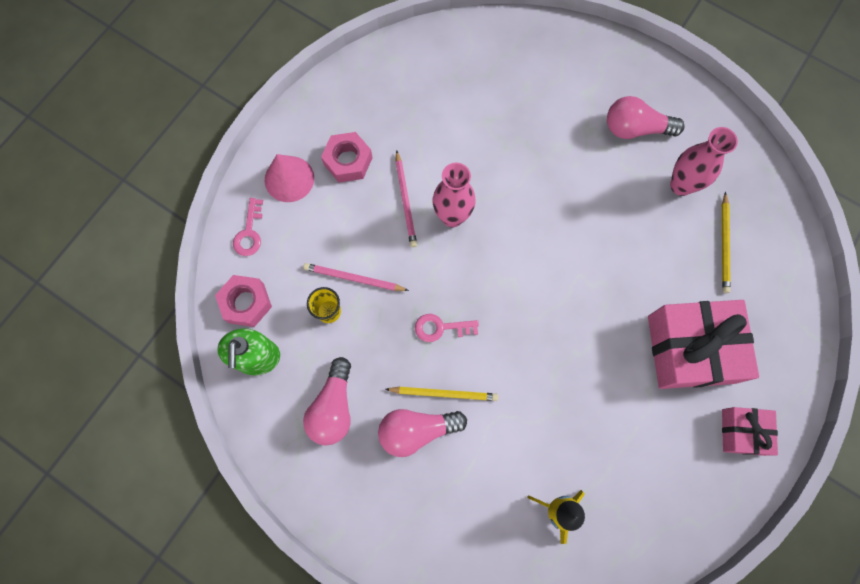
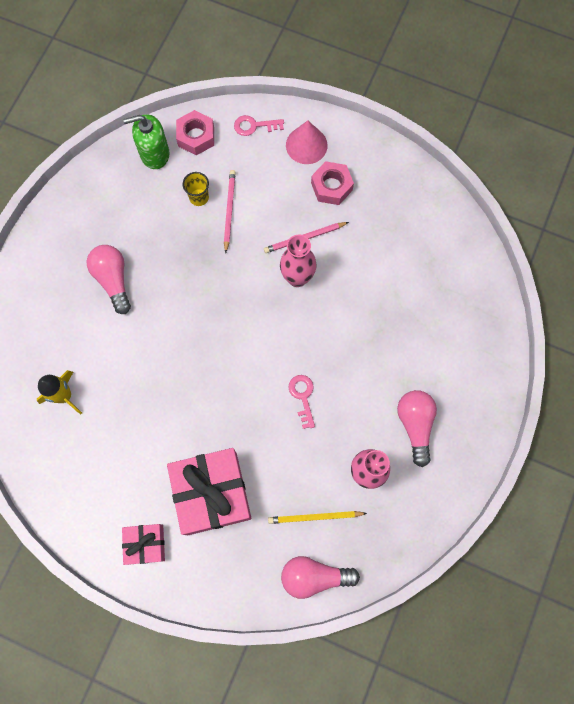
camera: 80 degrees right, 0 degrees up
pink light bulb [303,357,351,445] -> pink light bulb moved to [281,556,360,599]
yellow pencil [385,387,498,401] -> none
pink key [415,314,479,342] -> pink key moved to [289,375,315,429]

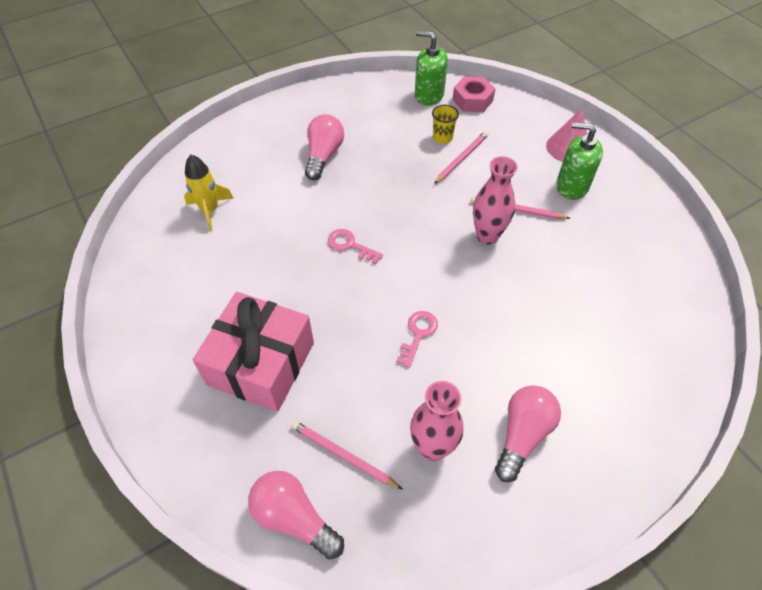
camera: 35 degrees right, 20 degrees down
pink gift [122,524,165,565] -> none
pink key [234,115,284,136] -> pink key moved to [328,229,383,264]
yellow pencil [268,511,367,524] -> pink pencil [291,421,403,490]
pink nut [311,161,354,205] -> green soap dispenser [556,122,603,200]

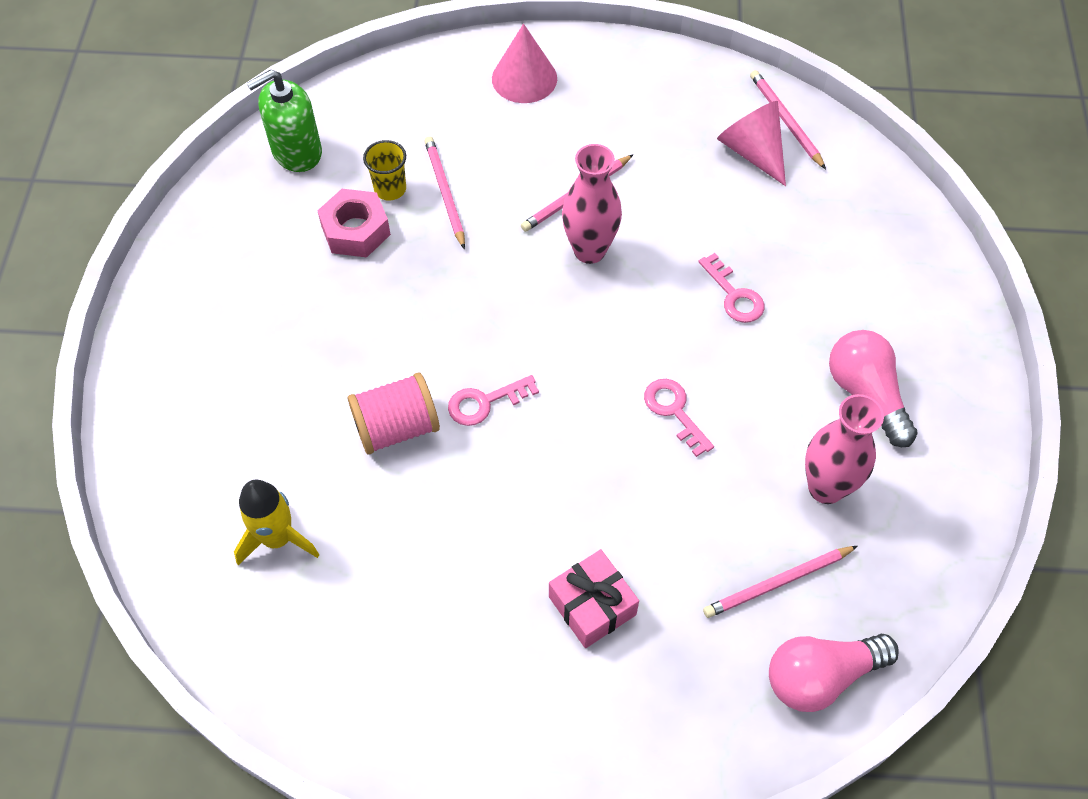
camera: 55 degrees left, 5 degrees up
pink gift [193,292,314,412] -> pink gift [549,549,639,648], size x0.53
pink light bulb [305,114,344,180] -> none
pink nut [452,76,495,112] -> pink nut moved to [317,189,391,257]
green soap dispenser [556,122,603,200] -> none
none -> pink spool [348,372,440,454]
none -> pink key [698,253,765,323]
none -> pink cone [717,101,786,186]
none -> pink pencil [750,70,826,169]

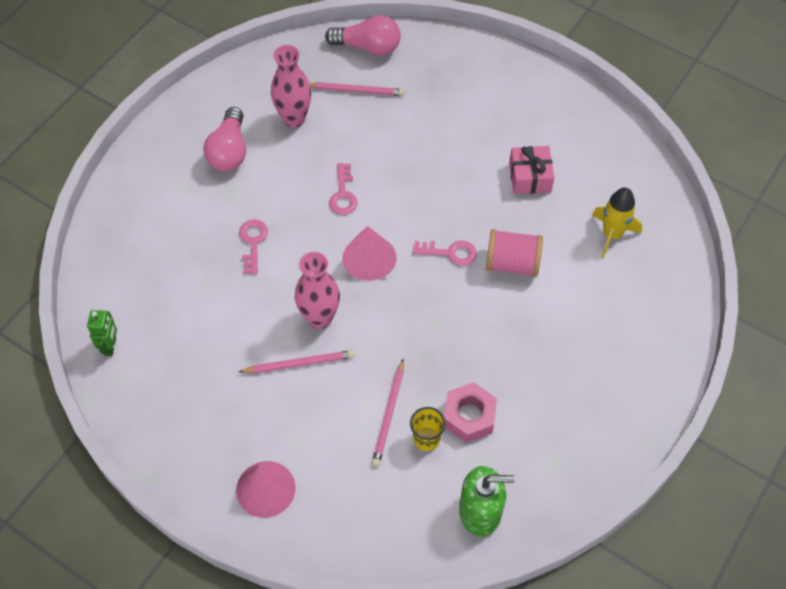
camera: 150 degrees left, 0 degrees up
pink gift [549,549,639,648] -> pink gift moved to [509,146,554,194]
pink cone [717,101,786,186] -> pink cone moved to [342,226,397,281]
pink pencil [750,70,826,169] -> green robot [87,310,117,356]

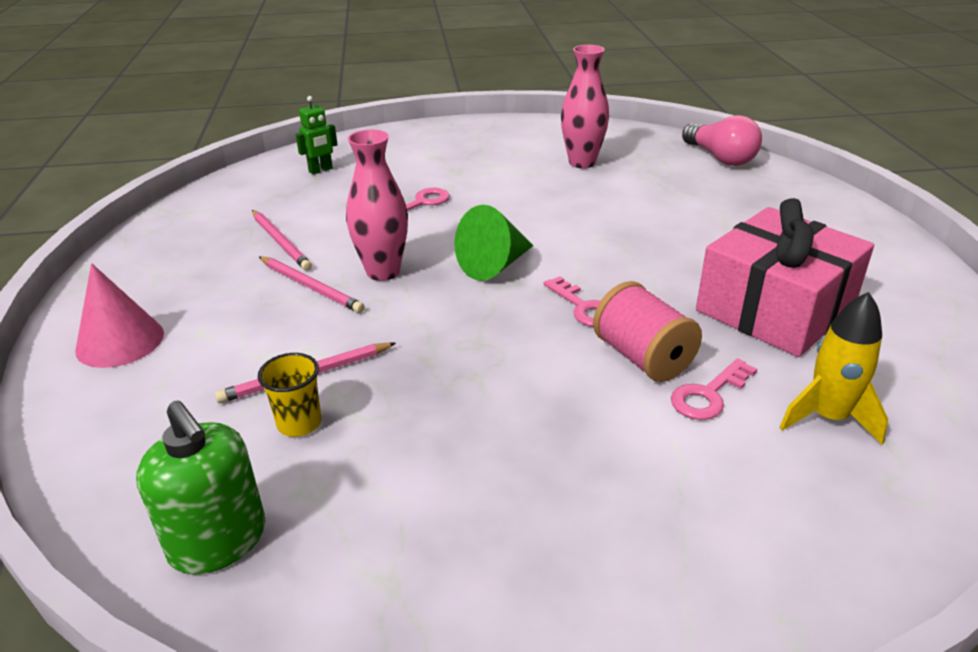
camera: 50 degrees right, 25 degrees down
green robot [87,310,117,356] -> green robot moved to [296,96,338,174]
pink light bulb [203,107,246,171] -> none
pink pencil [309,82,404,96] -> pink pencil moved to [252,210,312,271]
pink key [329,163,358,215] -> pink key moved to [671,358,757,420]
pink cone [342,226,397,281] -> green cone [454,205,533,281]
pink nut [444,382,497,443] -> none
pink gift [509,146,554,194] -> pink gift [696,198,874,357], size x1.88

